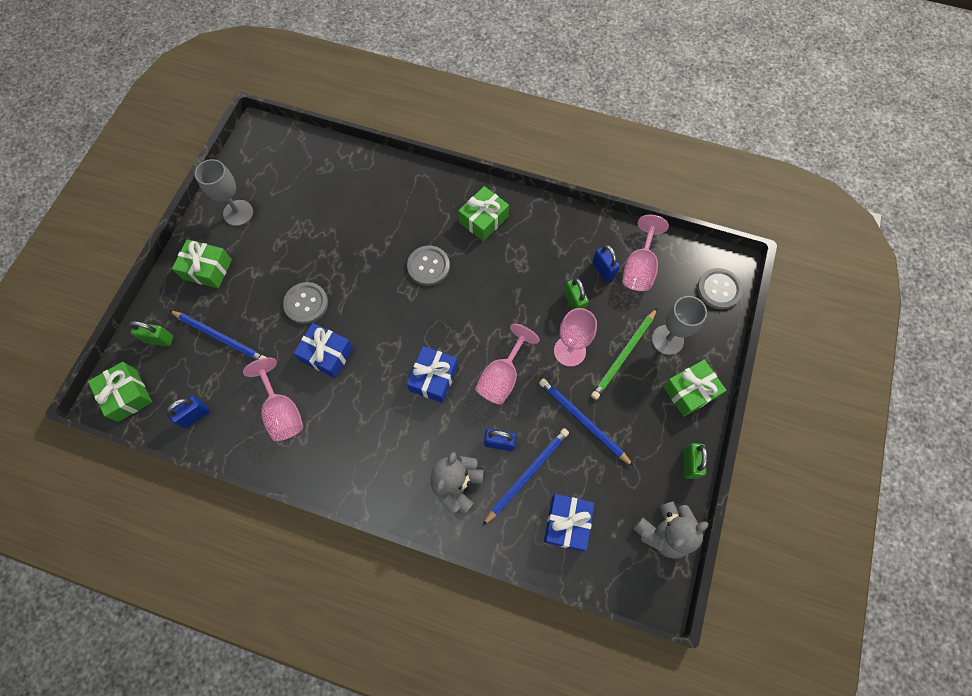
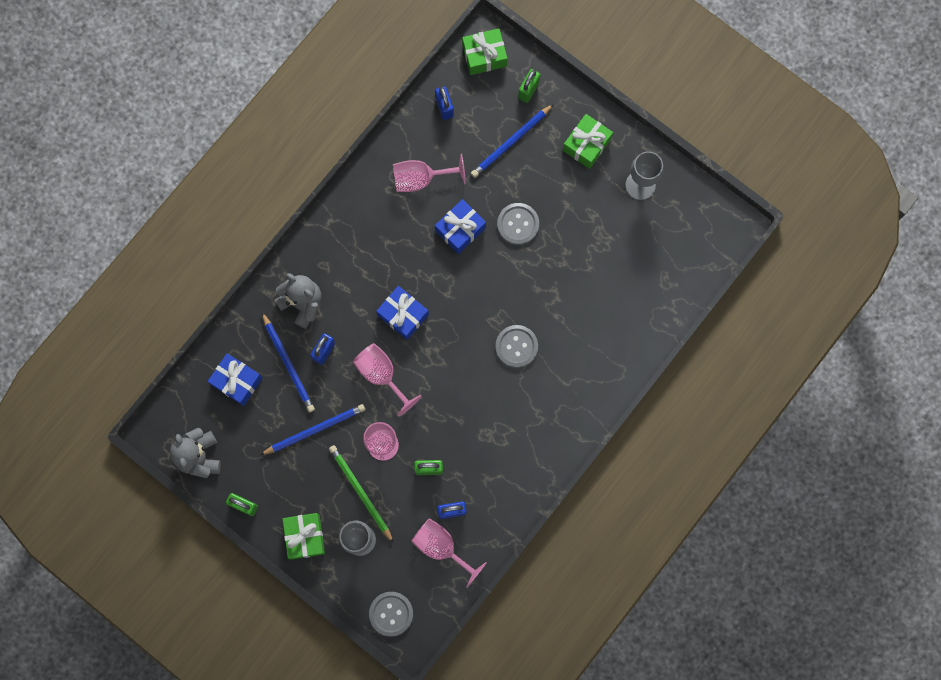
camera: 110 degrees right, 10 degrees up
green gift [458,186,509,241] -> none

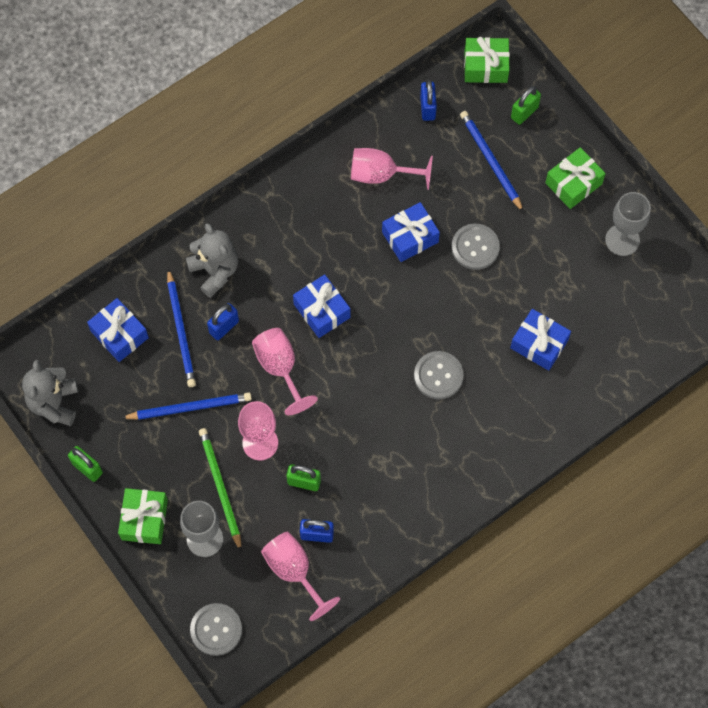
camera: 15 degrees right, 10 degrees down
blue pencil [471,104,553,178] -> blue pencil turned 90 degrees clockwise [460,111,524,213]
none -> blue gift [510,309,571,371]

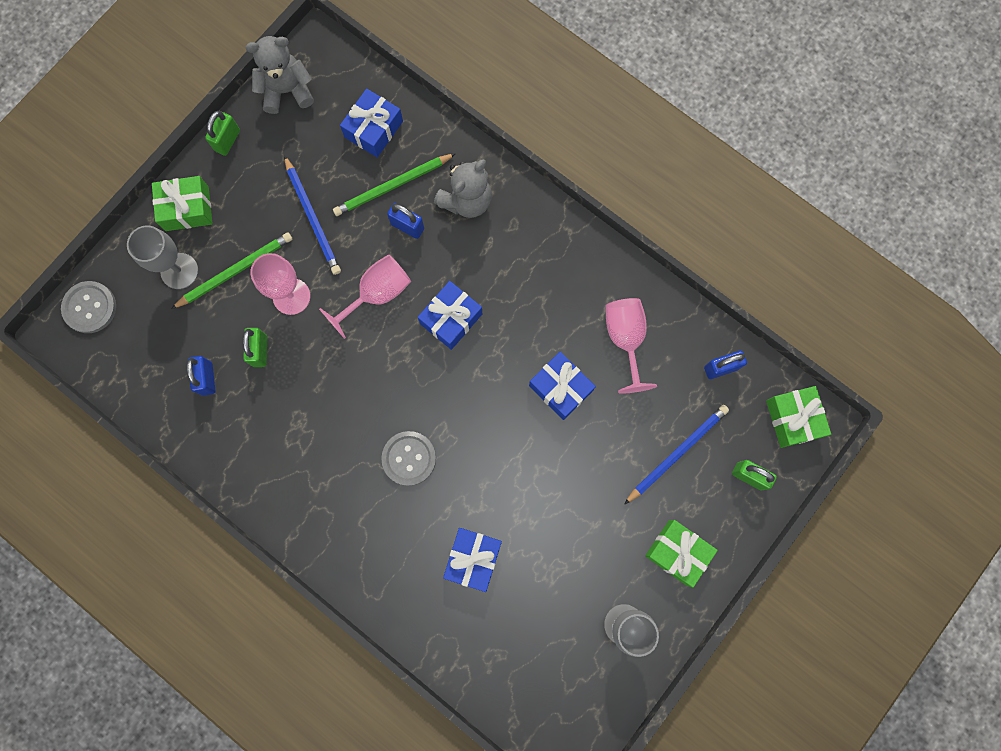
camera: 75 degrees right, 10 degrees up
blue pencil [167,268,196,387] -> green pencil [333,153,456,216]
pink goblet [261,532,340,621] -> none
grey button [452,224,500,270] -> none

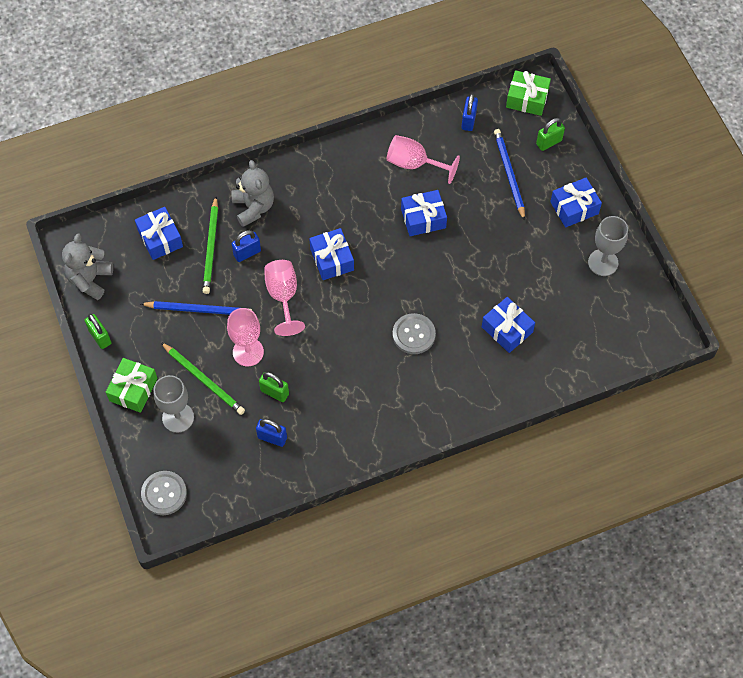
camera: 60 degrees left, 15 degrees down
green pencil [171,233,292,309] -> green pencil turned 135 degrees clockwise [161,342,245,415]
green gift [645,520,718,588] -> blue gift [550,178,602,227]

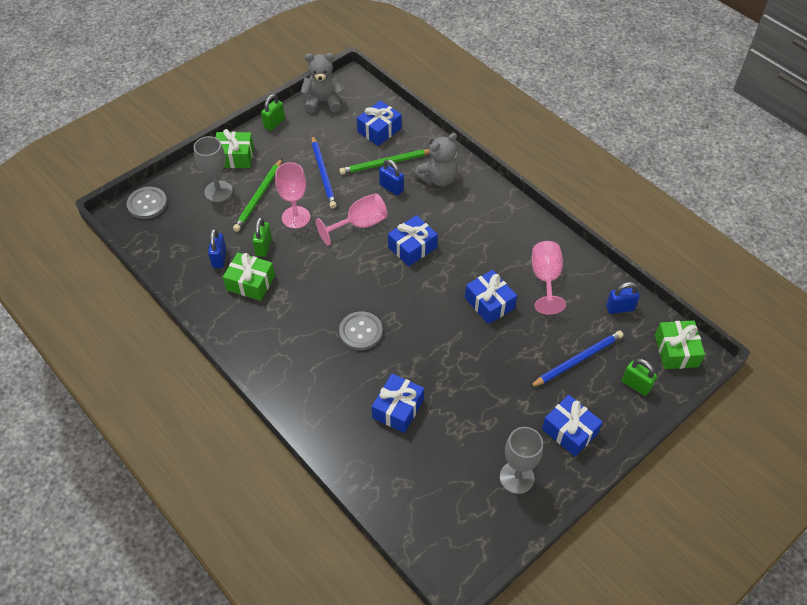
camera: 70 degrees right, 10 degrees down
none -> green gift [223,252,275,301]

